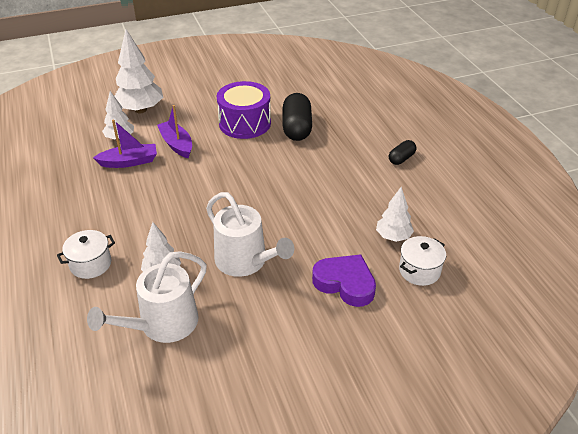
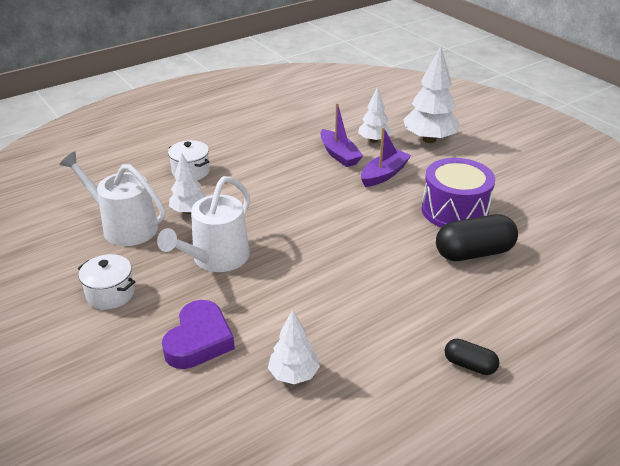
camera: 75 degrees right, 5 degrees down
white pot [399,236,446,286] -> white pot moved to [77,254,135,310]

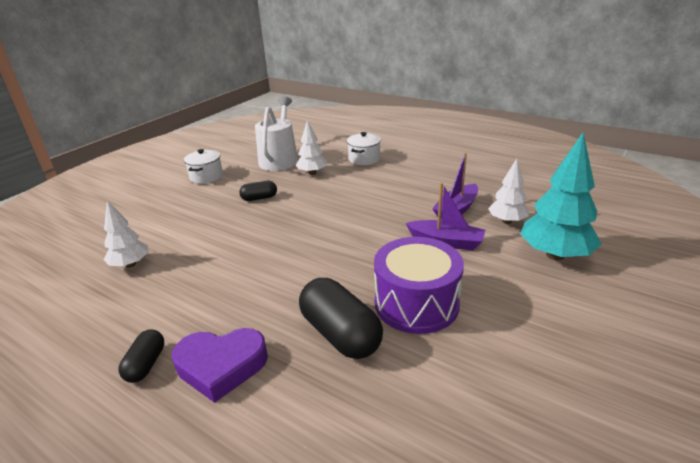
camera: 70 degrees right, 5 degrees down
white watering can [157,176,250,272] -> black capsule [239,181,277,201]
purple heart [162,300,235,369] -> purple heart moved to [172,328,268,403]
white tree [403,46,460,143] -> turquoise tree [520,133,602,260]

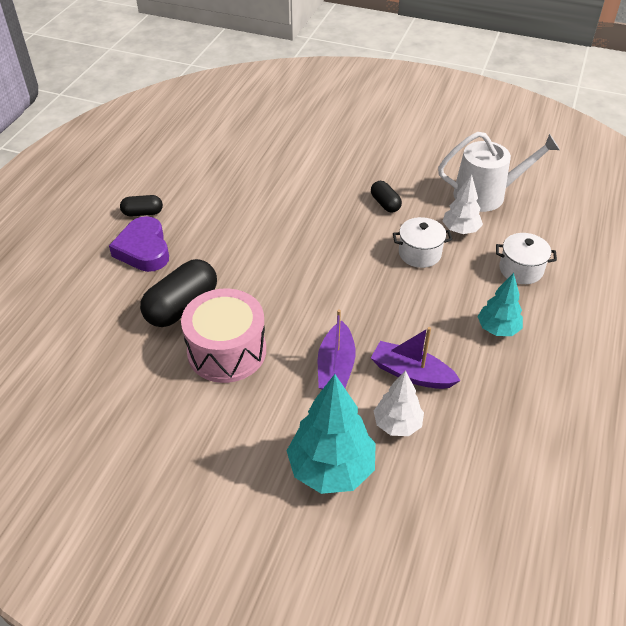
camera: 75 degrees right, 15 degrees up
white tree [104,200,148,268] -> none
white pot [184,149,223,184] -> white pot moved to [393,217,452,268]
purple drum [374,237,464,334] -> pink drum [181,288,266,383]
none -> turquoise tree [477,273,523,336]

